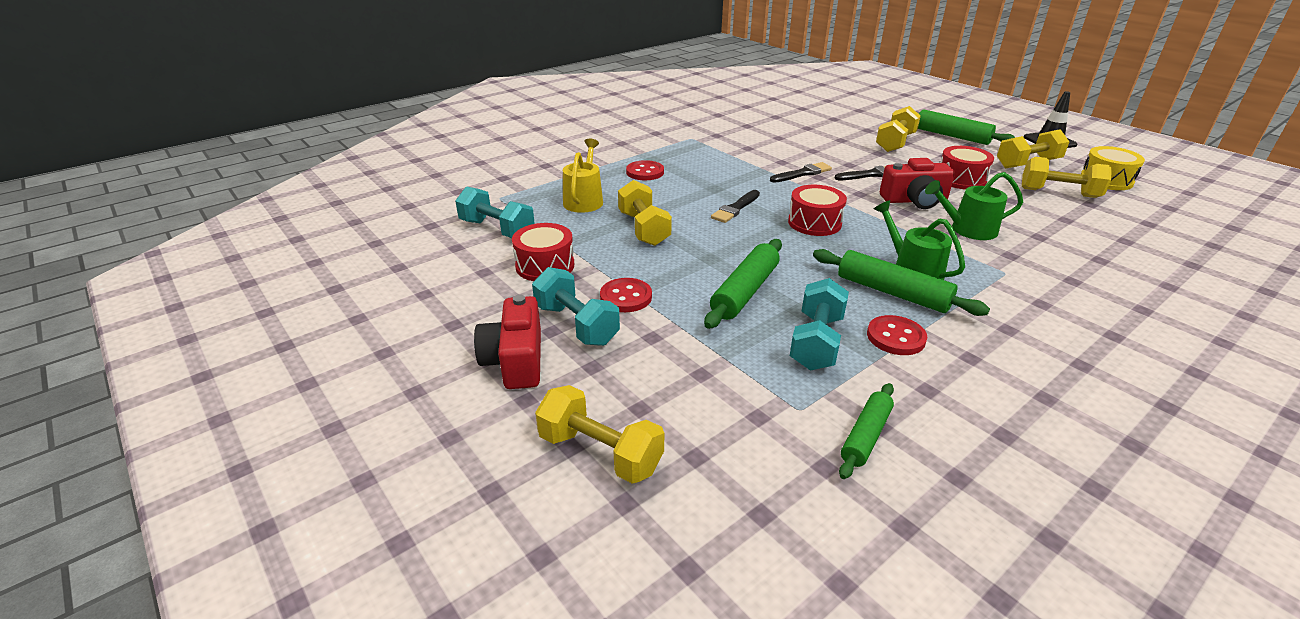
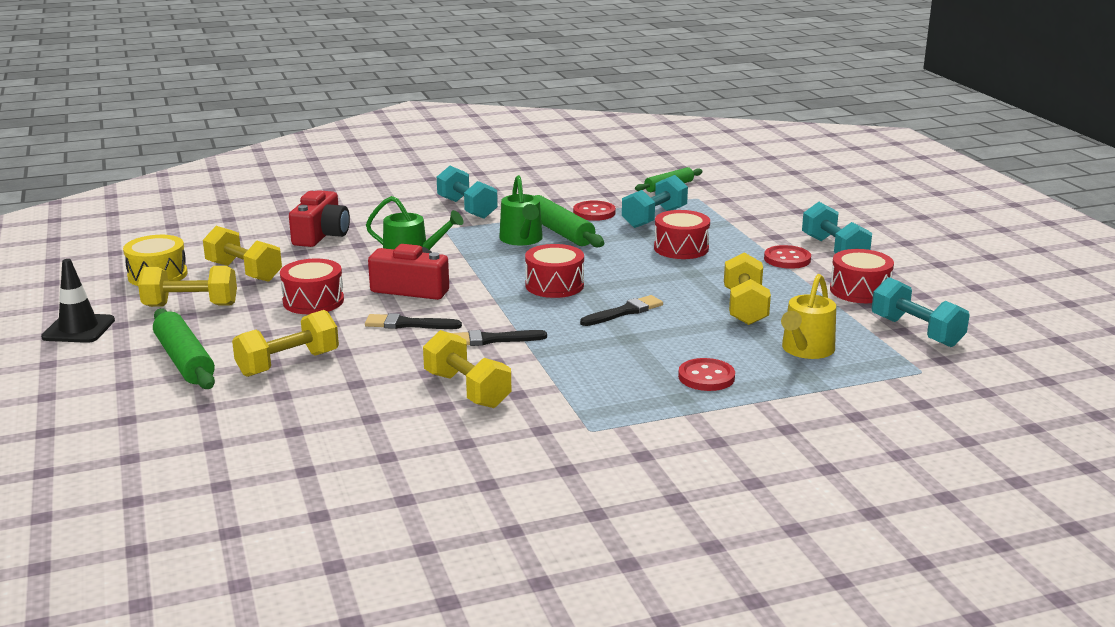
camera: 160 degrees left, 10 degrees down
red camera [474,295,541,389] -> red camera moved to [289,190,350,247]
yellow dumbbell [535,385,664,484] -> yellow dumbbell moved to [423,330,511,408]
green rolling pin [704,239,782,329] -> red drum [654,210,710,259]
none -> turquoise dumbbell [437,166,498,219]

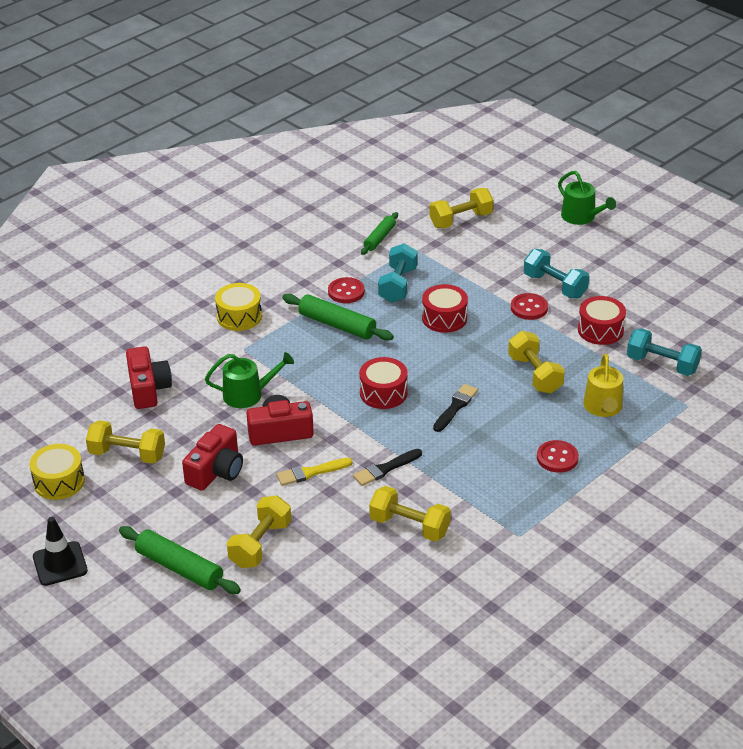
camera: 25 degrees left, 15 degrees up
yellow dumbbell [138,266,237,307] -> yellow dumbbell moved to [429,188,494,228]
red drum [280,258,344,314] -> red camera [182,424,243,491]
black brush [365,313,462,329] -> yellow brush [276,458,353,486]
turquoise dumbbell [437,166,498,219] -> yellow drum [215,283,262,331]
green watering can [499,175,543,245] -> green watering can moved to [558,171,616,225]

